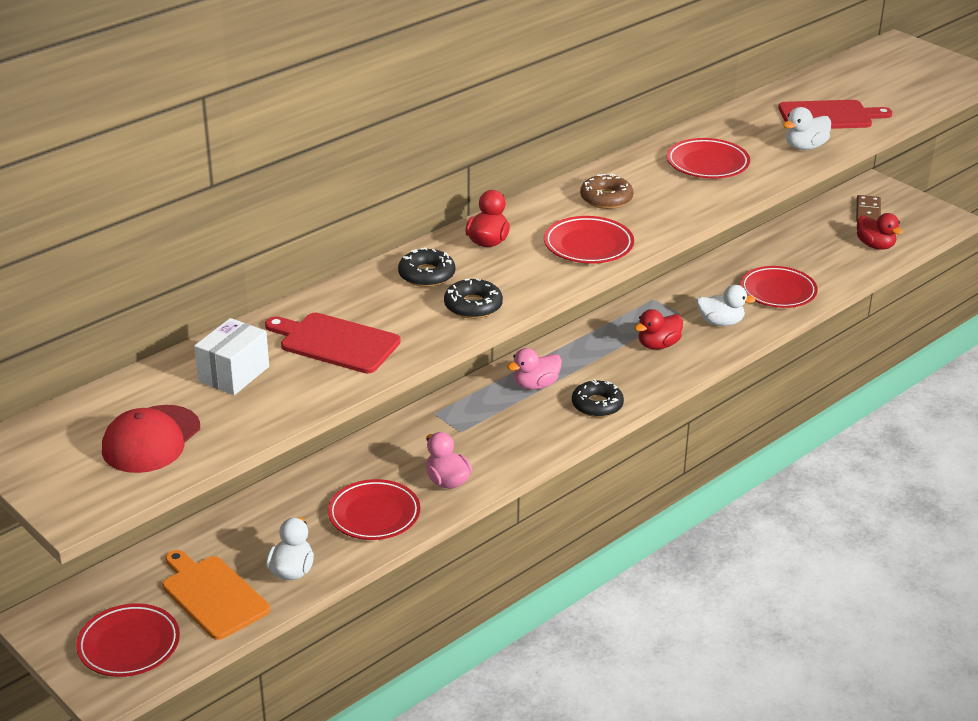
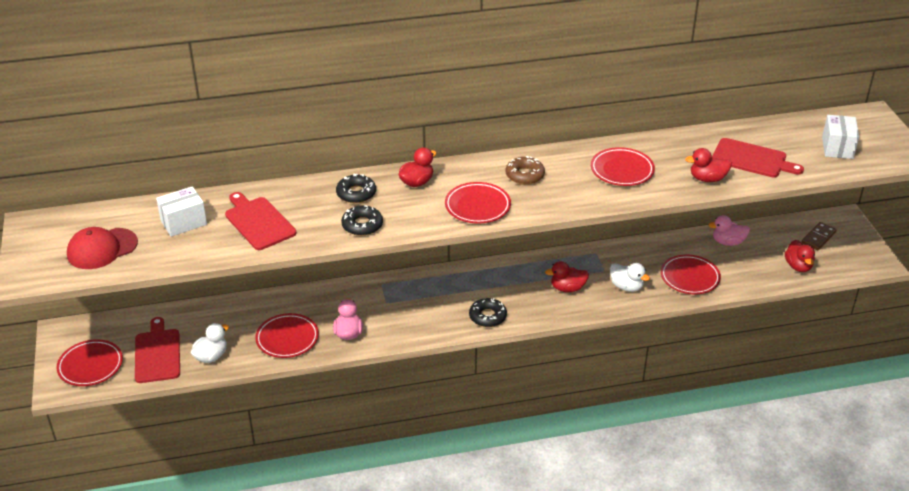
camera: 30 degrees right, 5 degrees up
orange cutting board [162,550,270,640] -> red cutting board [135,317,180,383]
pink duck [507,348,562,390] -> pink duck moved to [708,215,750,246]
white duck [783,107,831,150] -> red duck [685,148,732,182]
none -> white box [822,115,859,159]

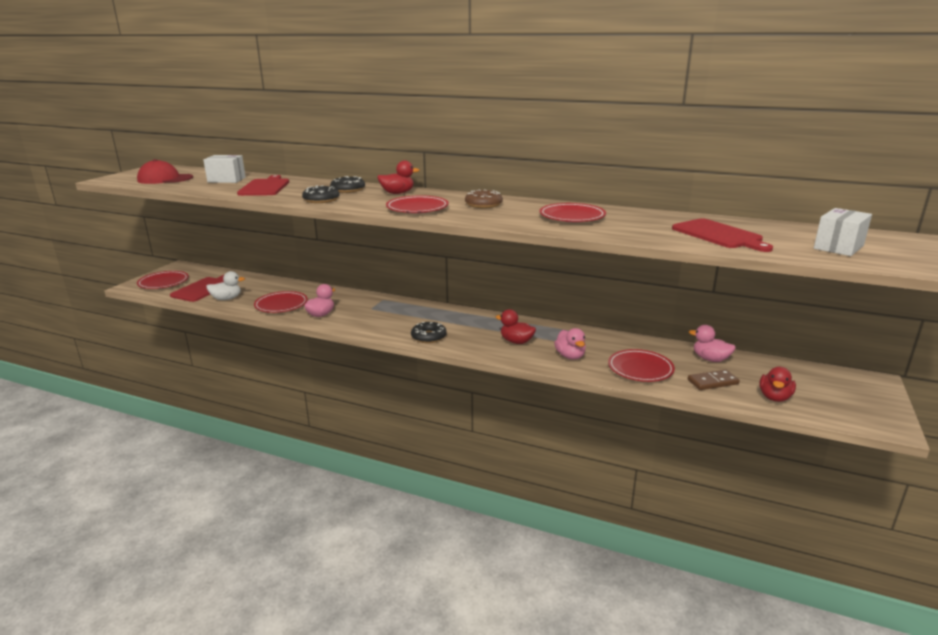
camera: 35 degrees right, 15 degrees down
white duck [610,263,650,292] -> pink duck [554,328,586,360]
red duck [685,148,732,182] -> none
brown domino [802,222,837,250] -> brown domino moved to [688,370,740,390]

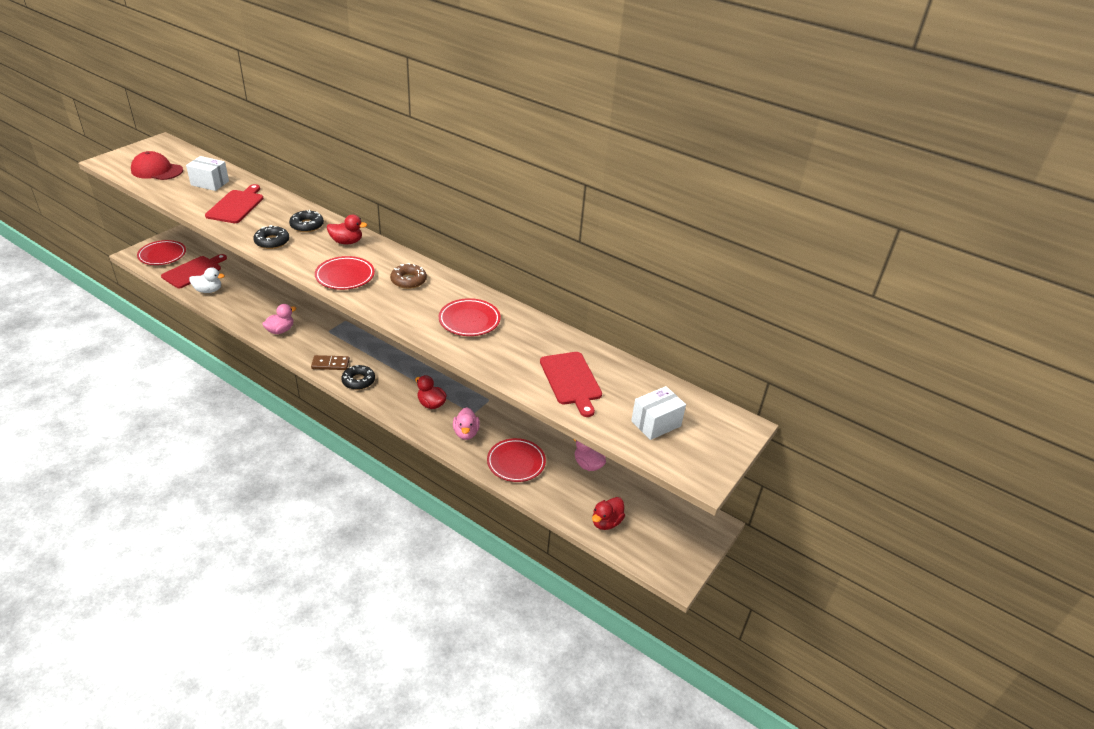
camera: 10 degrees right, 15 degrees up
red plate [254,291,308,313] -> none
brown domino [688,370,740,390] -> brown domino moved to [311,355,350,370]

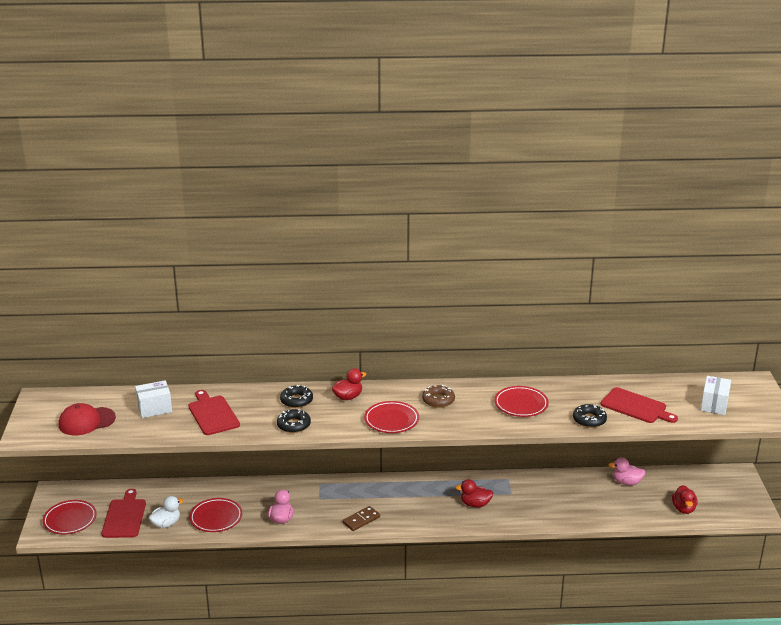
camera: 35 degrees left, 10 degrees down
black donut [341,365,375,390] -> black donut moved to [573,404,607,428]
pink duck [453,407,480,440] -> none
red plate [487,438,546,482] -> red plate moved to [190,498,242,532]

